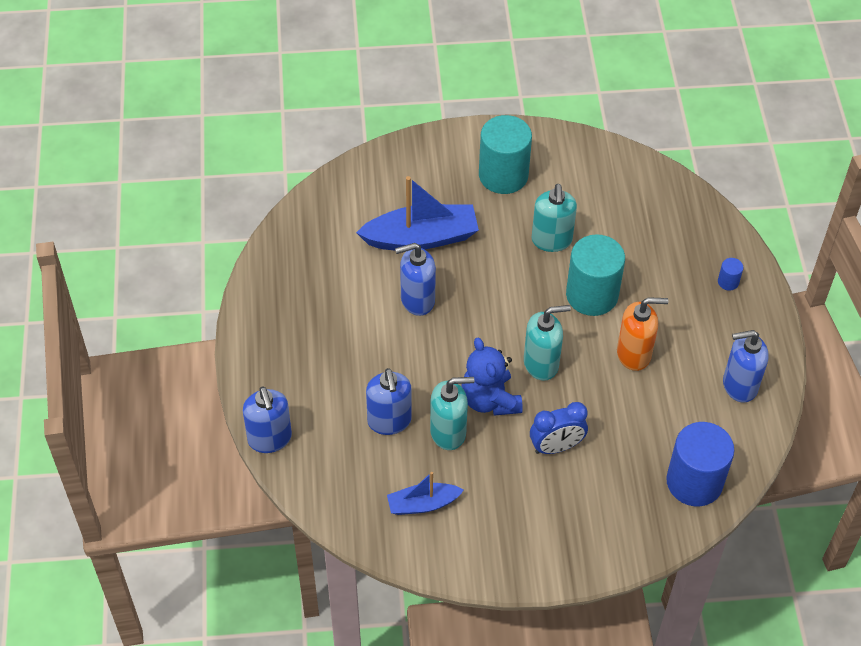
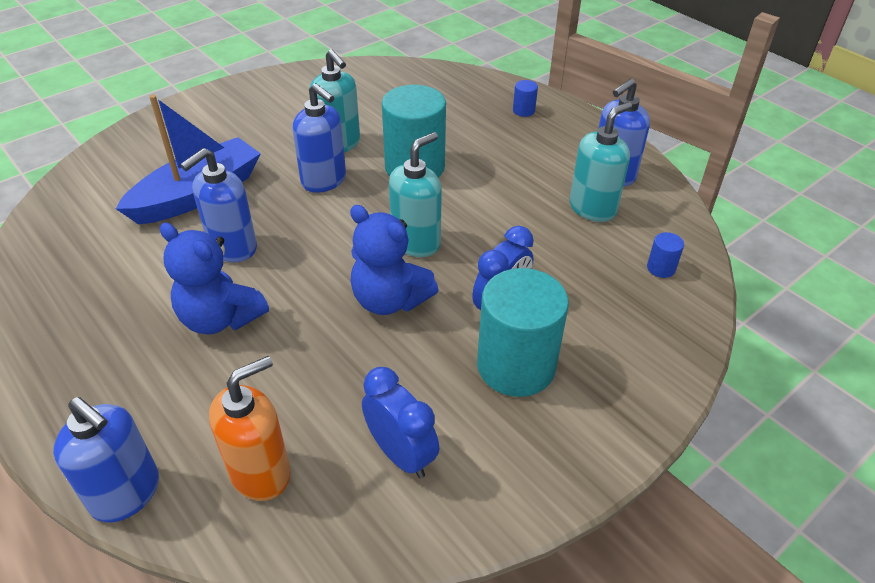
camera: 35 degrees left, 10 degrees down
blue soap dispenser [366,368,412,435] -> blue soap dispenser moved to [293,83,346,193]
blue boat [387,472,464,515] -> blue clock [362,367,439,478]
turquoise soap dispenser [430,377,474,450] -> turquoise soap dispenser moved to [570,102,632,222]
turquoise cylinder [479,115,532,194] -> turquoise cylinder moved to [477,268,569,397]
orange soap dispenser [617,297,668,371] -> orange soap dispenser moved to [209,356,291,501]
blue cylinder [666,422,735,506] -> blue cylinder [647,232,684,278], size x0.41
none -> blue teddy bear [160,223,269,335]

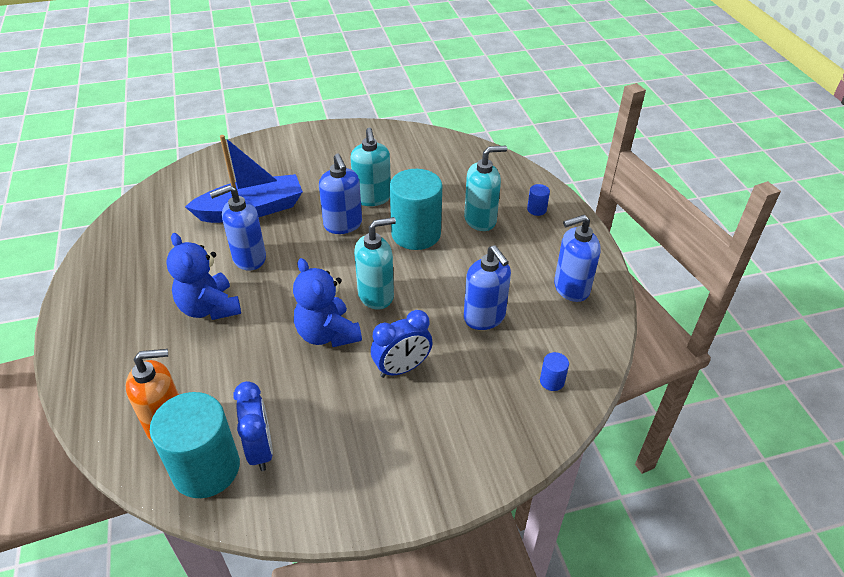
camera: 25 degrees right, 0 degrees up
blue soap dispenser [53,397,159,523] -> blue soap dispenser moved to [464,245,511,330]
turquoise cylinder [477,268,569,397] -> turquoise cylinder moved to [150,392,240,498]
turquoise soap dispenser [570,102,632,222] -> turquoise soap dispenser moved to [464,146,507,231]

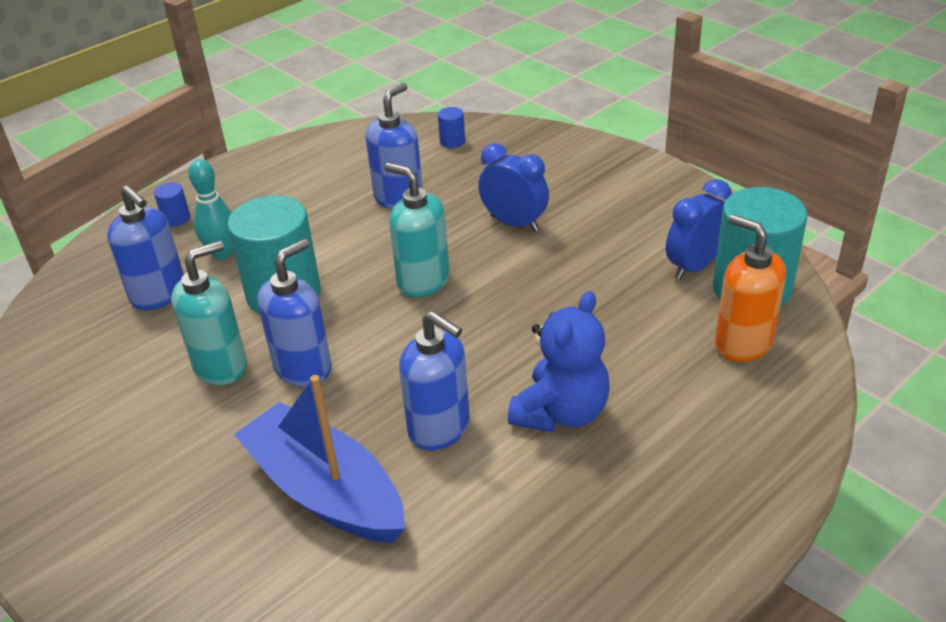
camera: 115 degrees left, 5 degrees down
blue teddy bear [293,258,362,347] -> none
turquoise soap dispenser [464,146,507,231] -> turquoise bowling pin [189,159,233,259]
blue soap dispenser [554,215,601,302] -> blue soap dispenser moved to [107,185,184,310]

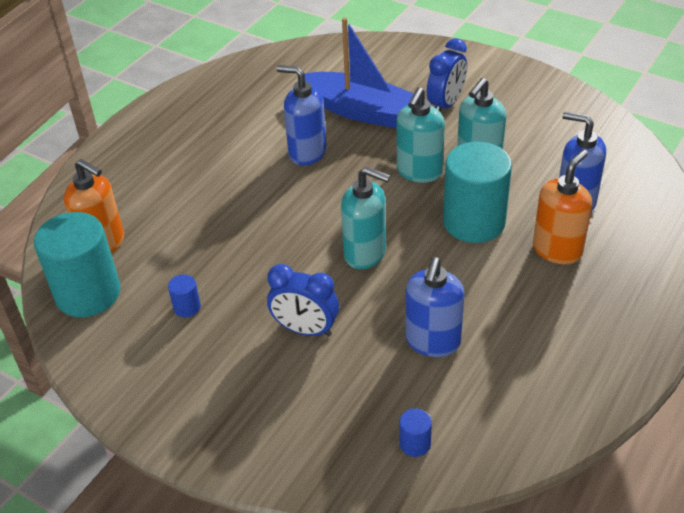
camera: 165 degrees right, 5 degrees up
blue cylinder [154,182,190,227] -> blue cylinder moved to [168,274,201,318]
turquoise bowling pin [189,159,233,259] -> orange soap dispenser [533,150,592,264]
blue soap dispenser [257,239,332,386] -> turquoise soap dispenser [397,87,445,183]
blue teddy bear [508,291,609,432] -> none
blue clock [666,179,732,280] -> blue clock moved to [427,38,467,111]

